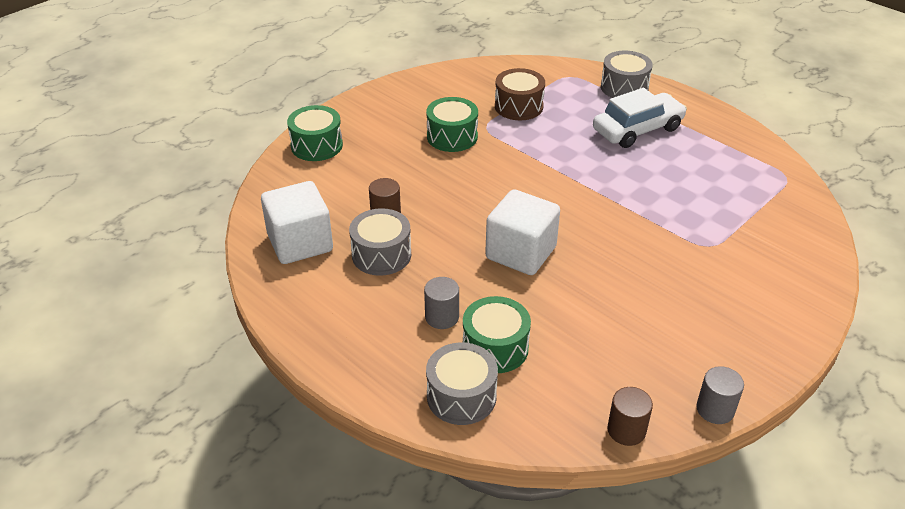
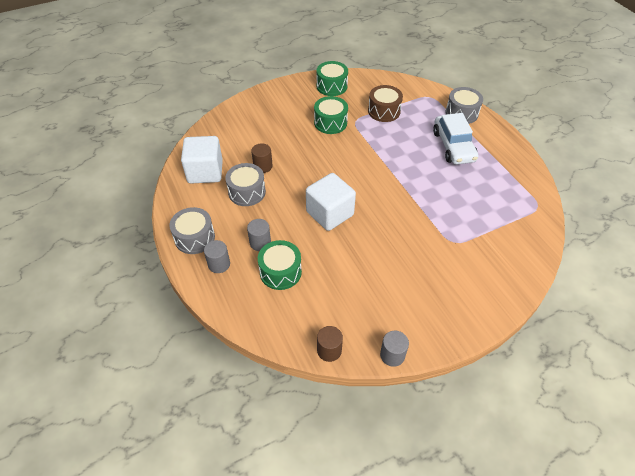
camera: 20 degrees right, 10 degrees up
green drum [287,105,343,161] -> green drum moved to [316,61,348,96]
grey drum [426,342,498,425] -> grey drum moved to [169,207,215,254]
white car [593,88,687,148] -> white car turned 90 degrees clockwise [433,113,478,165]
none -> grey cylinder [204,240,230,273]

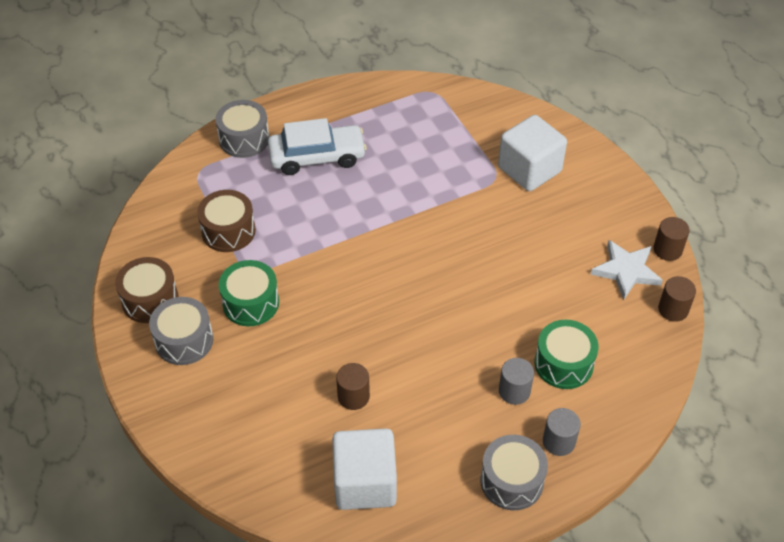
camera: 90 degrees left, 0 degrees up
grey drum [225,163,266,206] -> grey drum moved to [149,297,213,365]
white cube [306,173,356,231] -> white cube moved to [498,115,567,191]
green drum [316,61,348,96] -> brown drum [115,257,179,323]
grey cylinder [380,331,409,367] -> brown cylinder [653,217,690,261]
none -> white star [590,240,663,300]

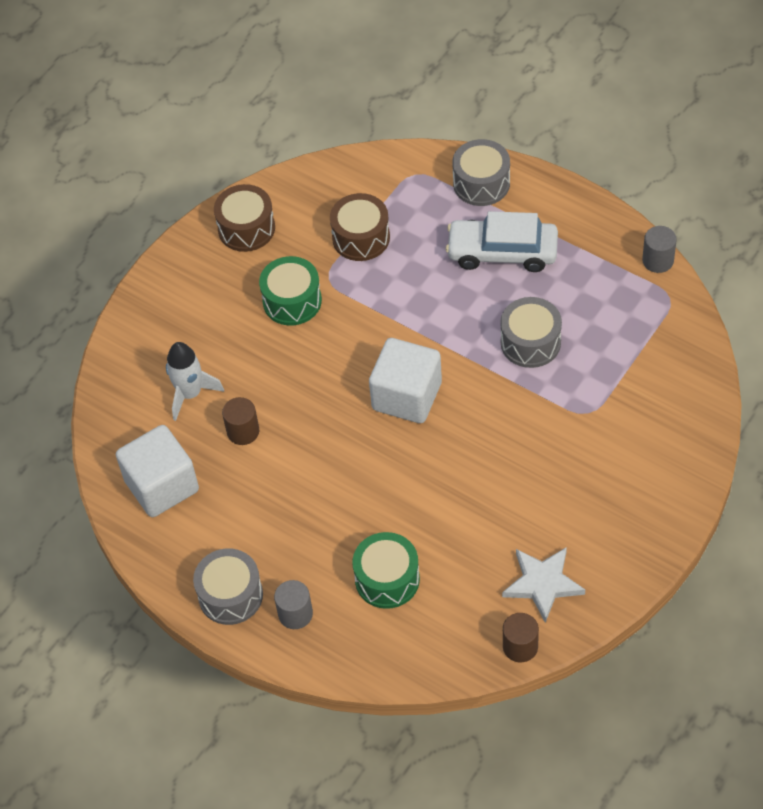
camera: 65 degrees right, 5 degrees up
grey drum [149,297,213,365] -> grey drum moved to [500,297,562,368]
white car [268,118,367,175] -> white car turned 135 degrees clockwise [446,211,558,272]
white cube [498,115,567,191] -> white cube moved to [369,338,442,423]
grey cylinder [499,358,534,405] -> grey cylinder moved to [642,226,677,273]
brown cylinder [653,217,690,261] -> none
none -> white rocket [166,342,224,421]

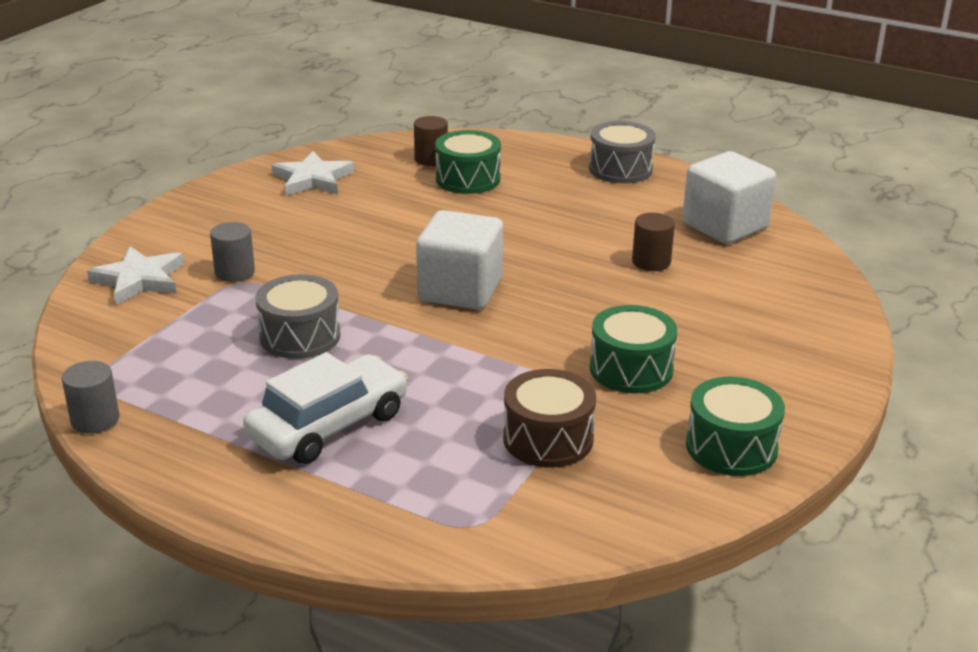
camera: 170 degrees right, 25 degrees down
white rocket [166,342,224,421] -> none
brown drum [214,184,275,252] -> green drum [686,377,785,476]
grey cylinder [274,580,313,629] -> grey cylinder moved to [210,222,255,282]
white car [446,211,558,272] -> white car turned 45 degrees counterclockwise [243,352,408,464]
grey drum [452,139,510,206] -> none
brown cylinder [503,613,539,662] -> brown cylinder moved to [414,116,448,166]
none -> white star [87,246,184,305]

